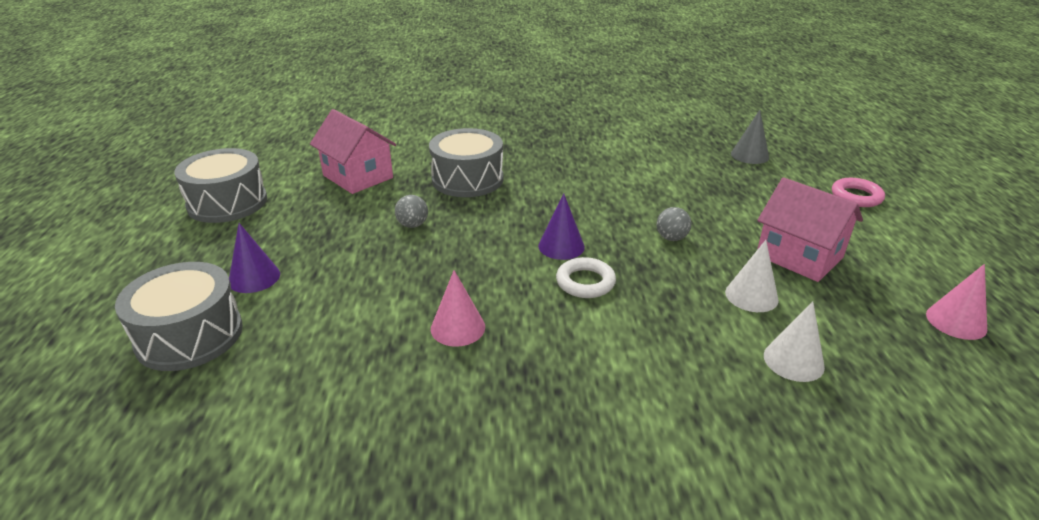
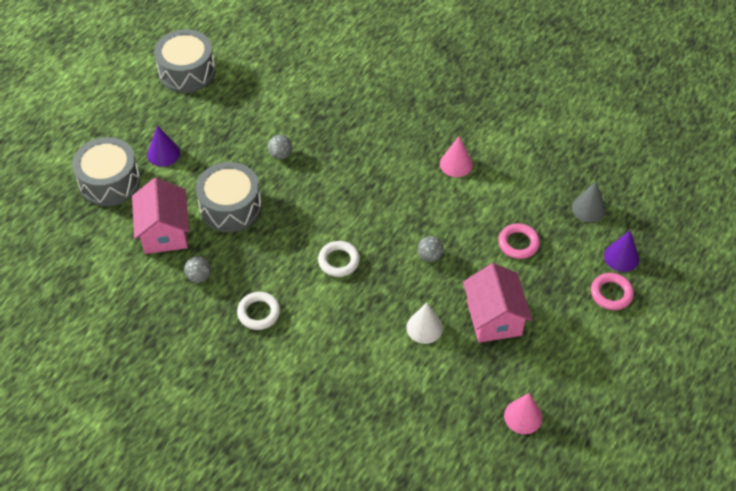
camera: 35 degrees right, 20 degrees up
pink house [310,109,396,194] -> pink house moved to [132,178,189,254]
grey drum [429,128,503,197] -> grey drum moved to [196,162,262,232]
pink cone [431,270,485,347] -> pink cone moved to [440,136,473,177]
purple cone [538,193,585,260] -> purple cone moved to [604,231,639,272]
white cone [764,301,825,382] -> none
none -> grey ball [184,256,211,283]
none -> white ring [237,292,280,330]
none -> pink ring [498,223,540,259]

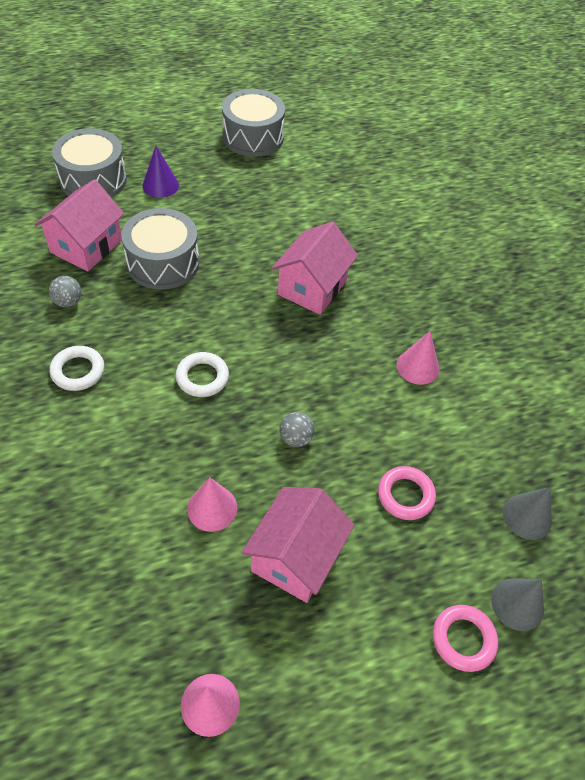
camera: 35 degrees right, 0 degrees up
grey ball [268,135,292,159] -> none
white cone [406,302,443,344] -> pink cone [187,477,237,532]
purple cone [604,231,639,272] -> grey cone [491,579,544,631]
none -> pink house [272,222,358,315]

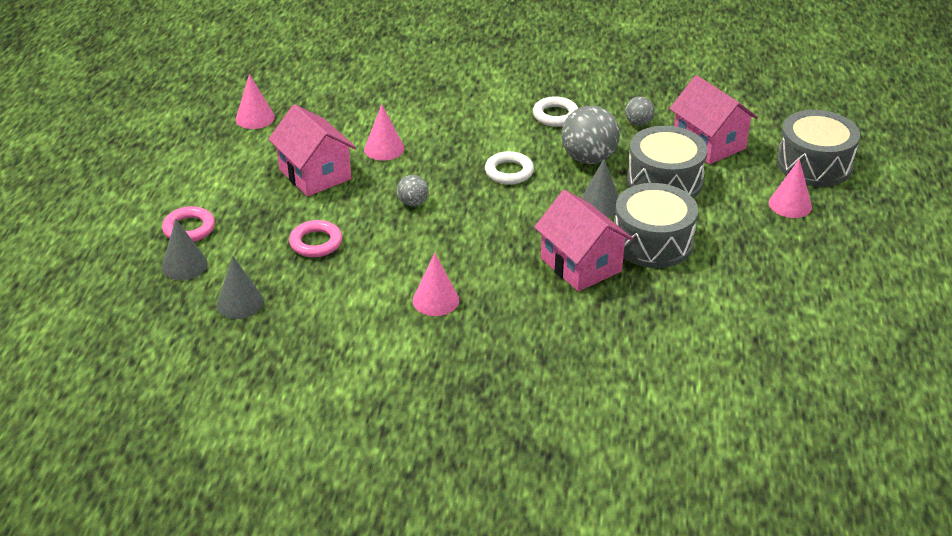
camera: 120 degrees right, 15 degrees down
purple cone [142,146,179,198] -> pink cone [769,159,812,218]
grey drum [222,89,285,157] -> grey drum moved to [614,183,698,268]
none -> grey ball [561,106,620,164]
none -> grey cone [581,159,619,217]

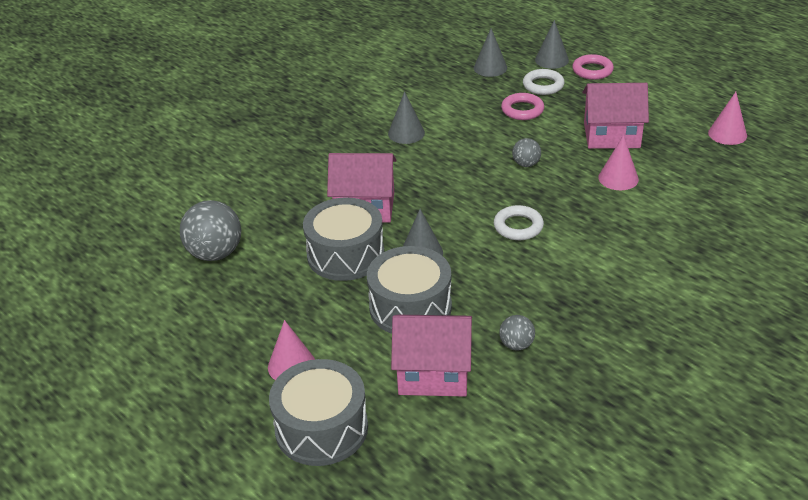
camera: 130 degrees right, 0 degrees up
pink cone [413,253,459,316] -> grey cone [388,92,425,144]
white ring [533,96,578,127] -> white ring moved to [523,69,565,95]
grey ball [561,106,620,164] -> grey ball moved to [180,200,241,261]

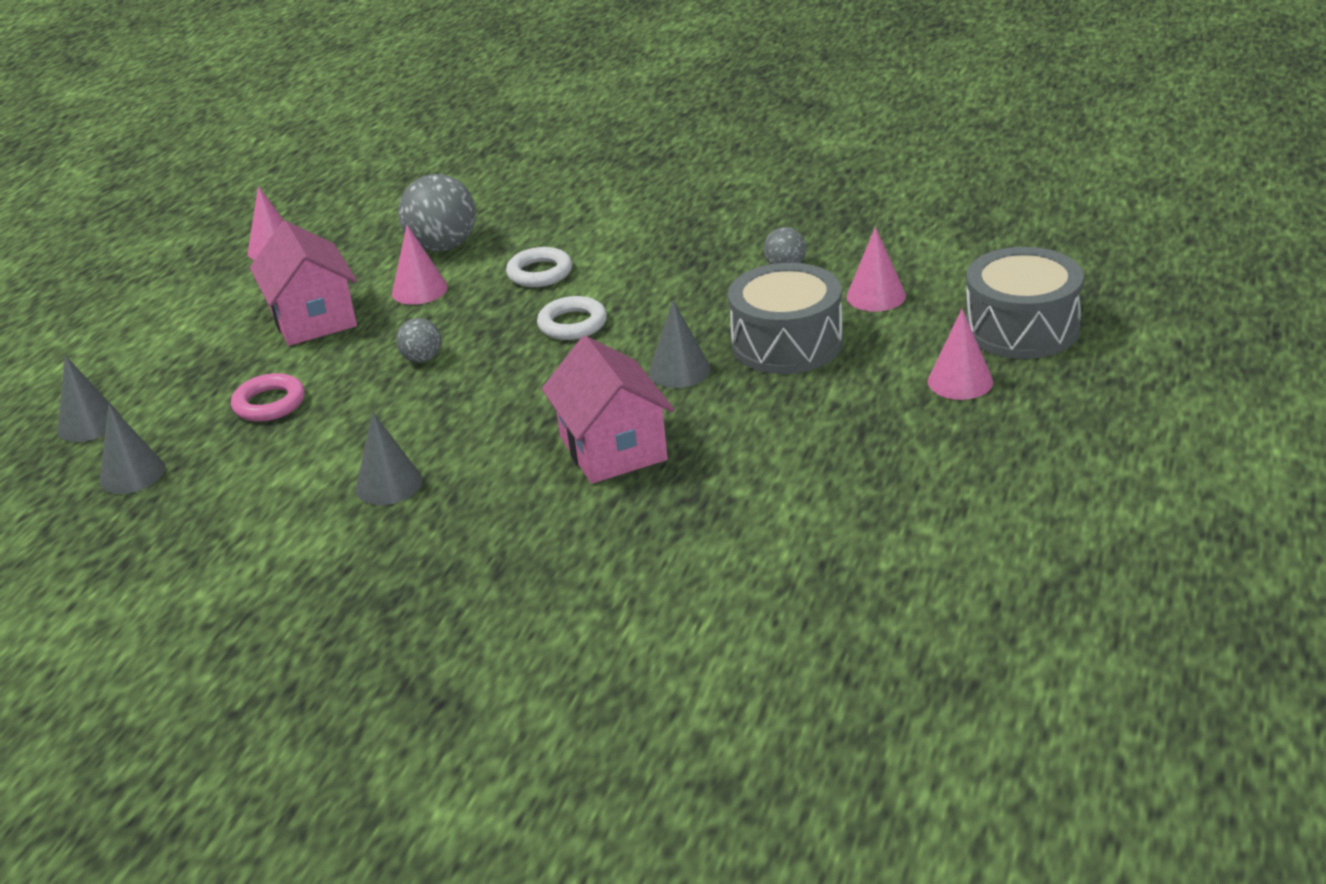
camera: 115 degrees left, 5 degrees down
grey ball [180,200,241,261] -> grey ball moved to [399,174,476,251]
grey drum [303,198,384,281] -> none
pink house [391,315,472,397] -> pink cone [847,227,906,312]
white ring [523,69,565,95] -> white ring moved to [506,247,572,287]
pink ring [572,54,614,80] -> none

